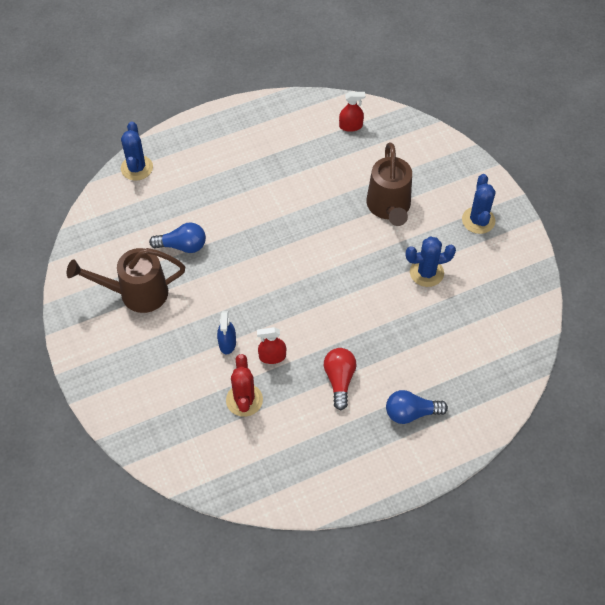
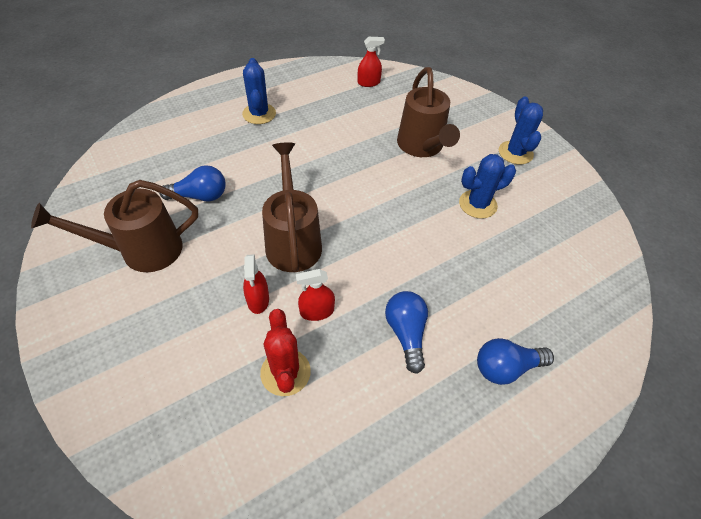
camera: 10 degrees left, 5 degrees down
blue cactus [121,121,153,181] -> blue cactus moved to [242,58,276,124]
blue spray bottle [217,311,236,354] -> red spray bottle [243,254,269,314]
red light bulb [324,348,356,410] -> blue light bulb [385,291,428,374]
none -> brown watering can [262,142,322,272]

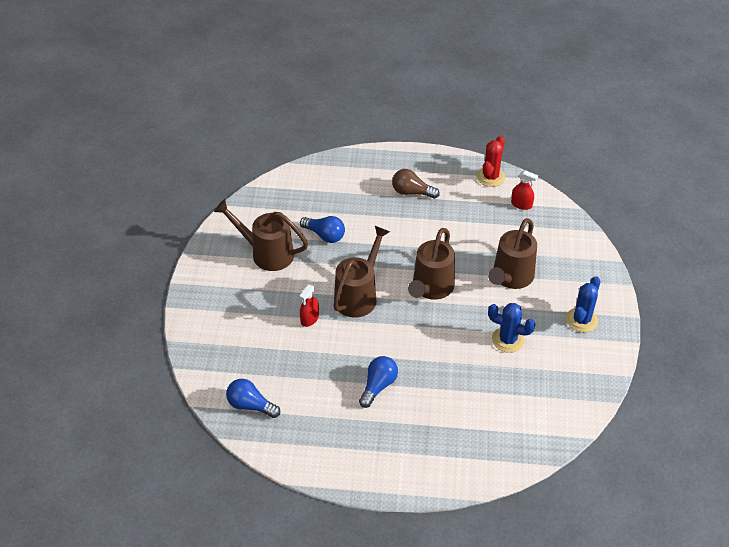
camera: 40 degrees right, 5 degrees down
blue cactus [242,58,276,124] -> brown light bulb [392,169,440,199]
red cactus [260,309,311,396] -> red cactus moved to [477,135,505,187]
red spray bottle [296,269,335,321] -> none
blue light bulb [477,338,554,385] -> blue light bulb moved to [226,379,280,418]
none -> brown watering can [408,228,455,300]

